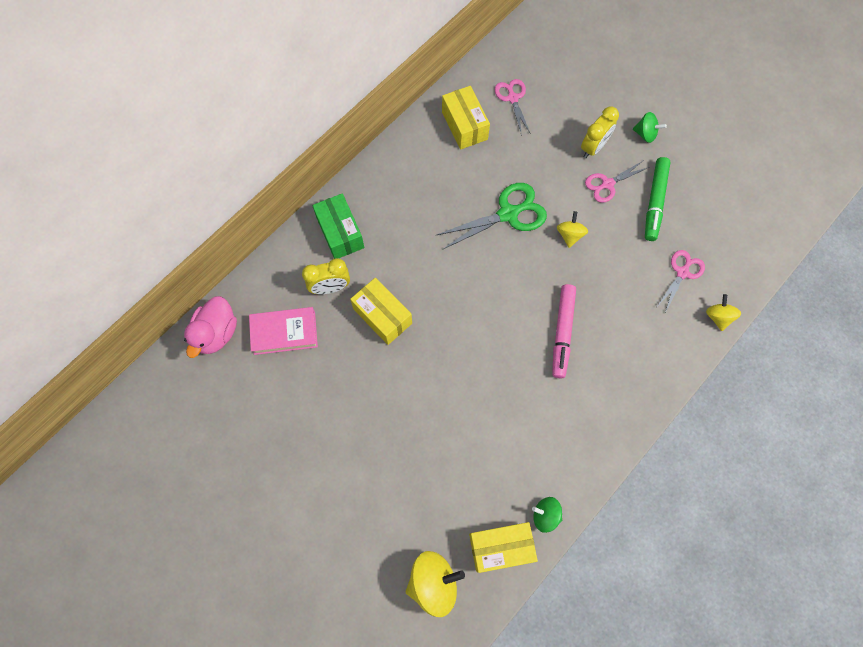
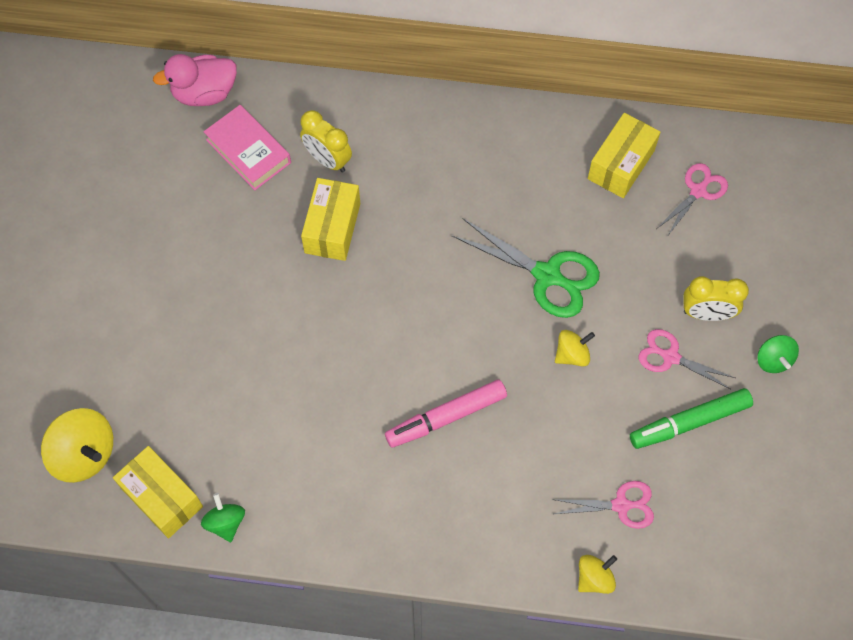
camera: 55 degrees right, 5 degrees down
green box [312,193,364,259] -> none

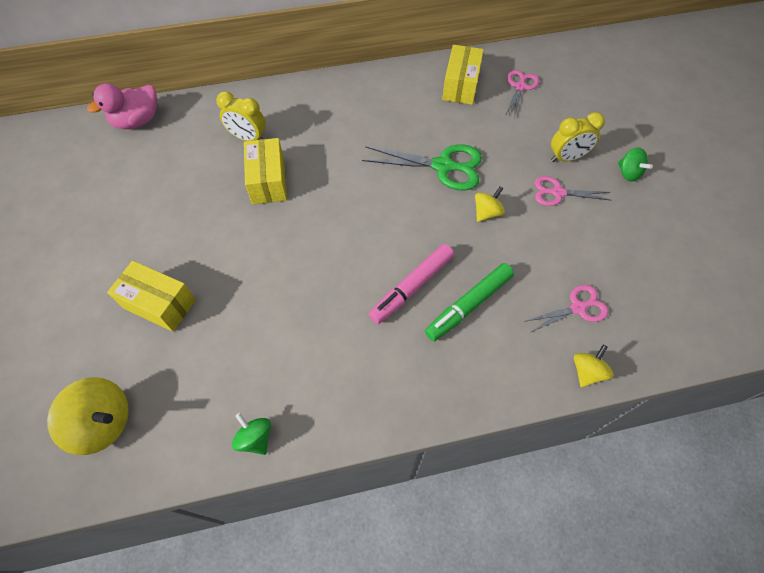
camera: 20 degrees left, 5 degrees down
yellow box [113,446,203,538] -> yellow box moved to [107,261,196,332]
pink book [204,105,291,190] -> none
green marker [630,388,753,449] -> green marker moved to [425,263,514,341]

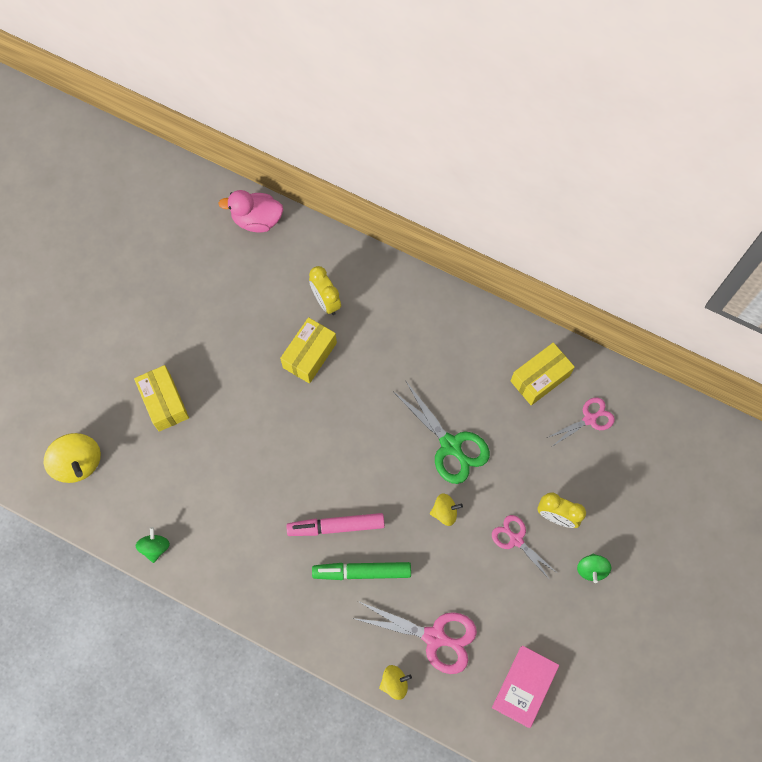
camera: 40 degrees right, 10 degrees up
pink scissors [524,285,608,333] -> pink scissors [352,601,477,674], size x1.62
none -> pink book [492,646,559,728]

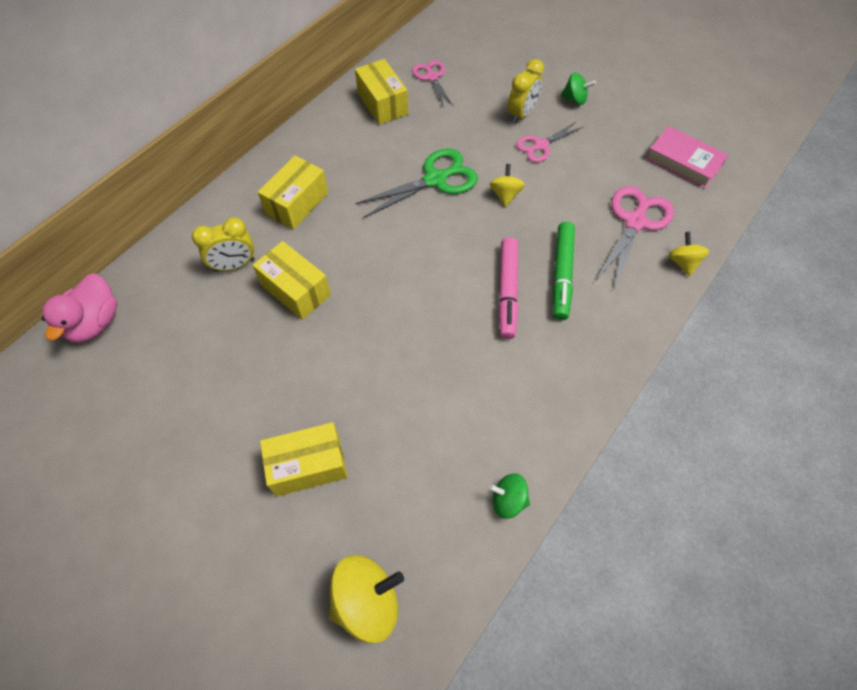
camera: 80 degrees left, 10 degrees down
none -> yellow box [258,156,328,230]

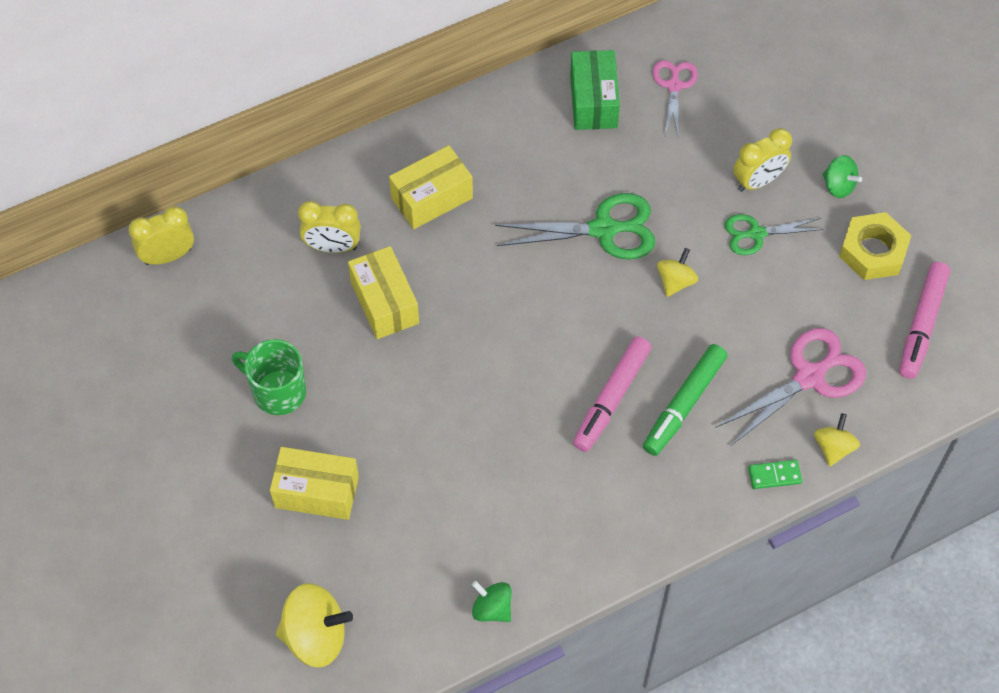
camera: 25 degrees right, 0 degrees up
pink duck [41,273,118,343] -> yellow clock [128,206,194,265]
yellow box [355,59,408,125] -> green box [570,50,620,130]
pink scissors [516,121,583,162] -> green scissors [724,214,824,255]
pink book [646,126,728,189] -> pink marker [899,262,950,379]
none -> green mug [232,339,306,415]
none -> green domino [748,460,802,489]
none -> yellow nut [839,212,911,280]

